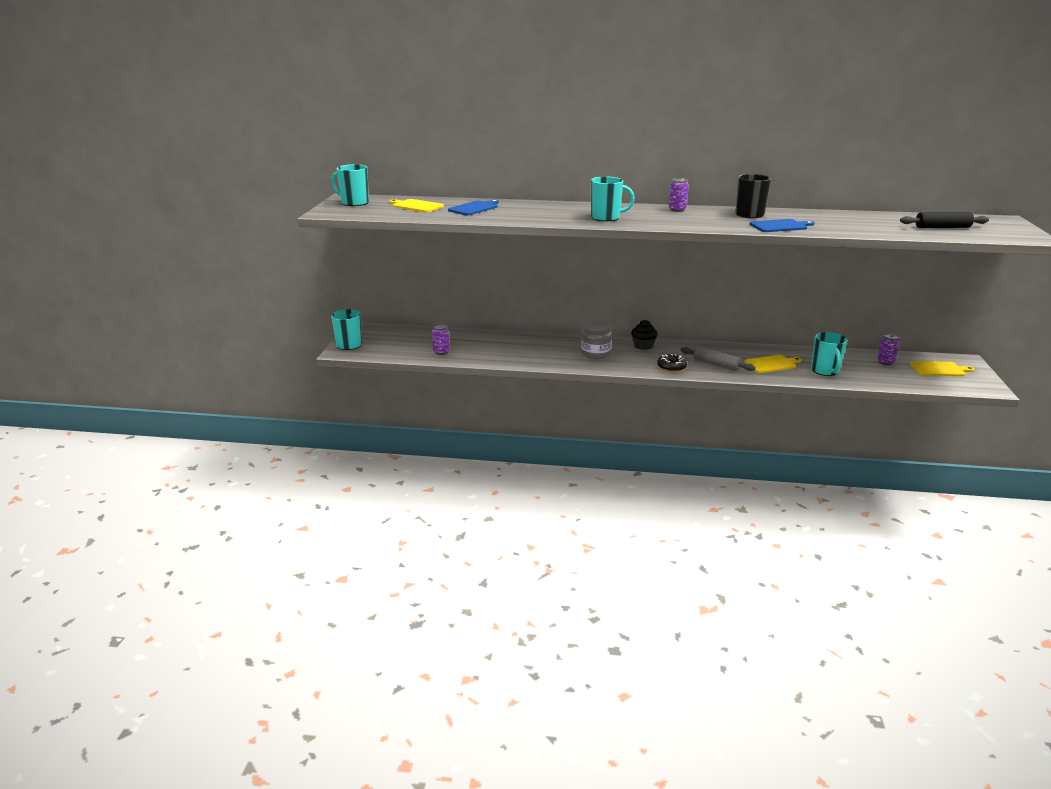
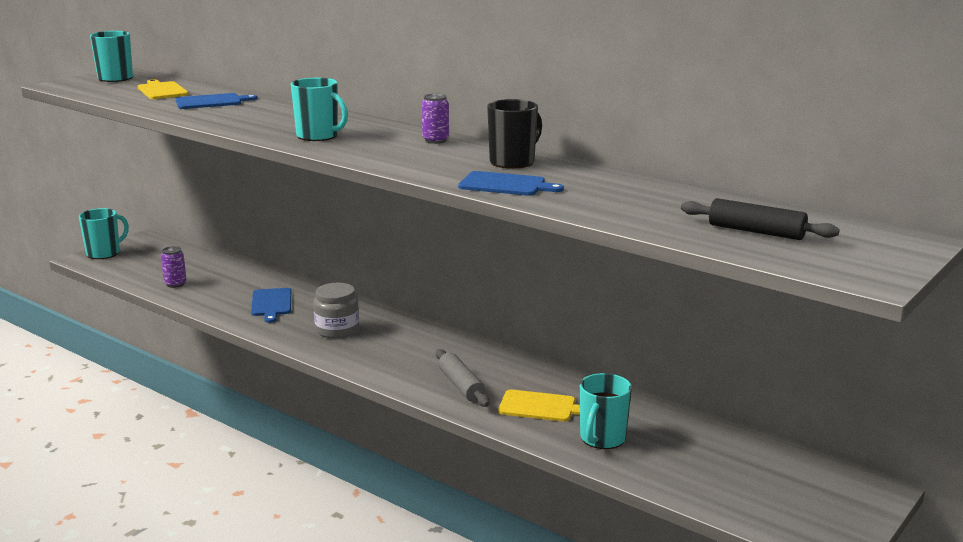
camera: 30 degrees right, 5 degrees down
black cupcake [631,320,658,350] -> none
black donut [657,354,687,372] -> none
purple can [877,333,900,365] -> none
yellow cutting board [910,361,975,376] -> none
none -> blue cutting board [251,288,291,323]

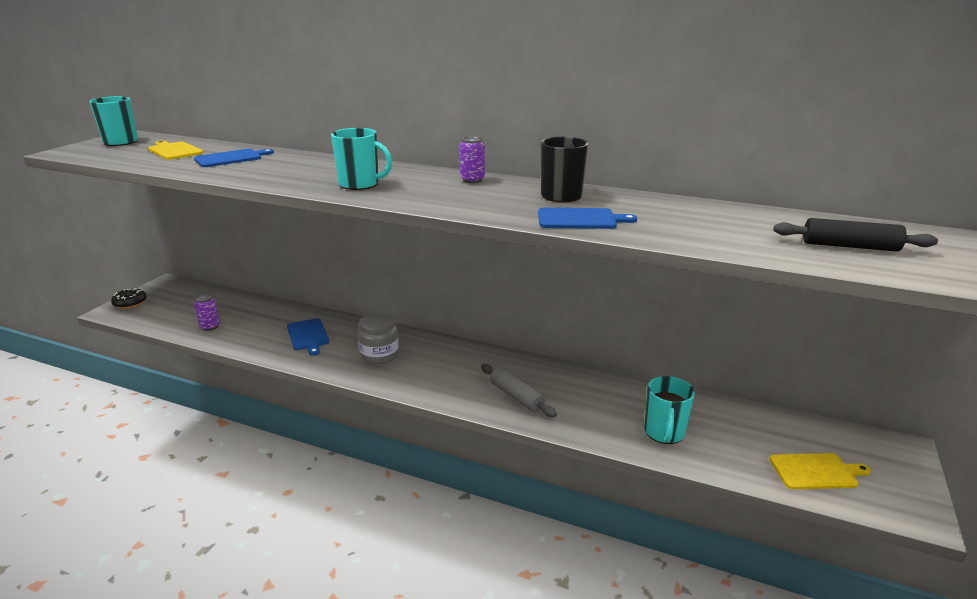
camera: 15 degrees left, 5 degrees up
turquoise mug [79,208,129,259] -> black donut [111,288,147,309]
yellow cutting board [498,389,580,422] -> yellow cutting board moved to [770,453,871,489]

